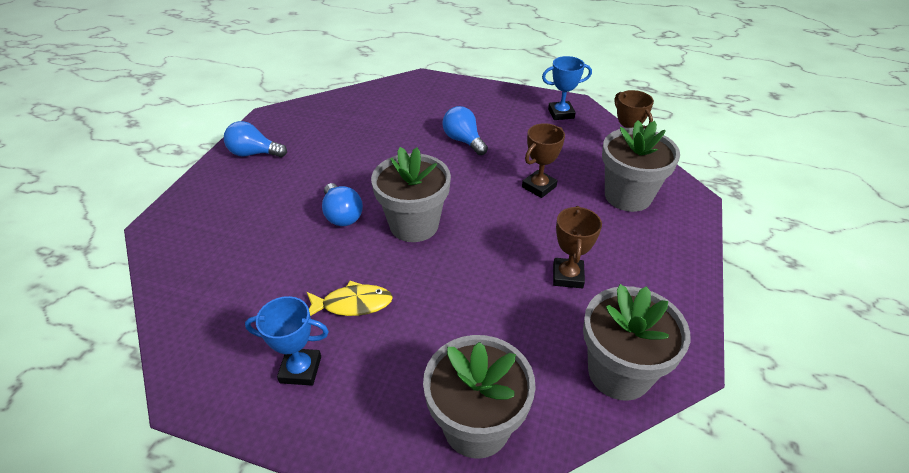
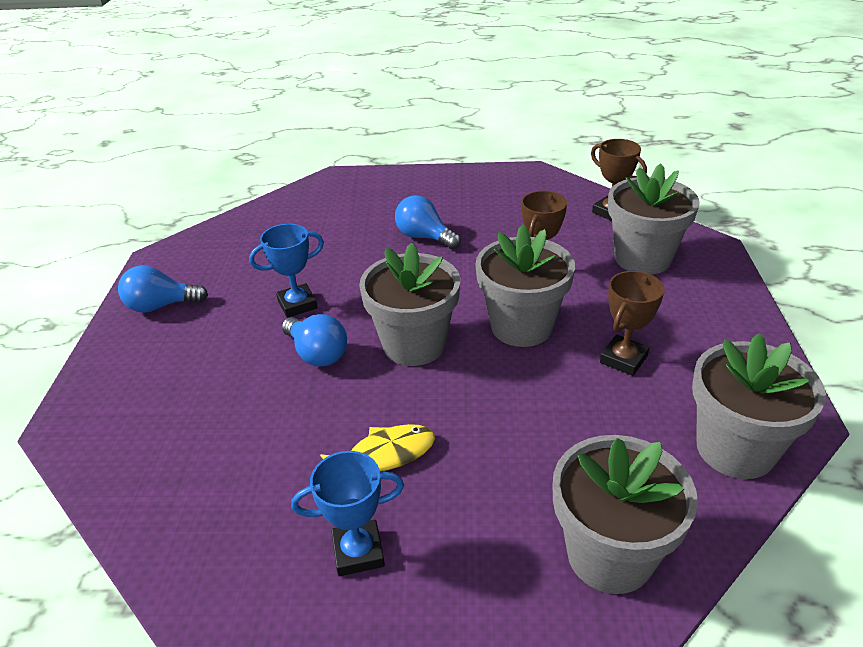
camera: 15 degrees left, 5 degrees down
blue trophy [542,56,592,120] -> blue trophy moved to [249,224,324,318]
brown trophy [553,206,602,288] -> brown trophy turned 45 degrees clockwise [600,271,664,376]
none -> grey flower pot [475,224,575,347]

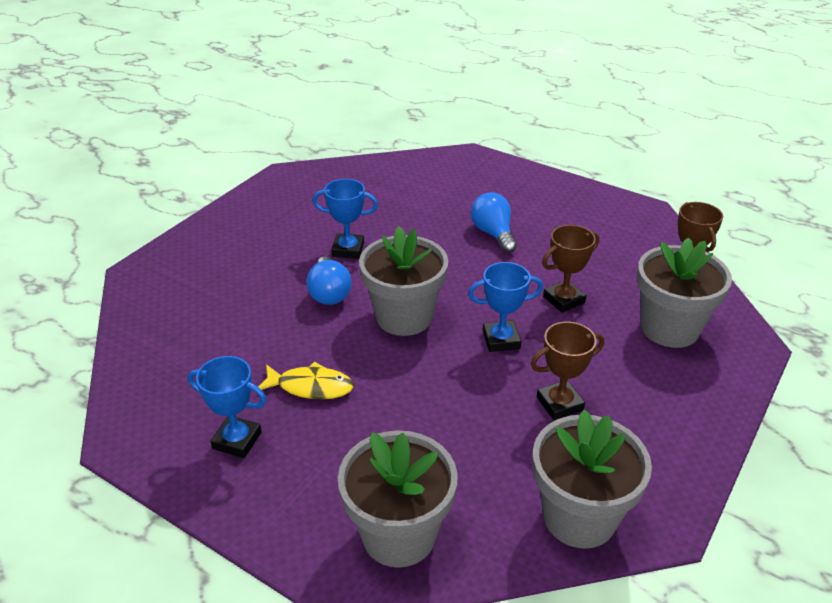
camera: 30 degrees right, 0 degrees up
blue light bulb [118,265,208,313] -> none
grey flower pot [475,224,575,347] -> blue trophy [468,262,543,352]

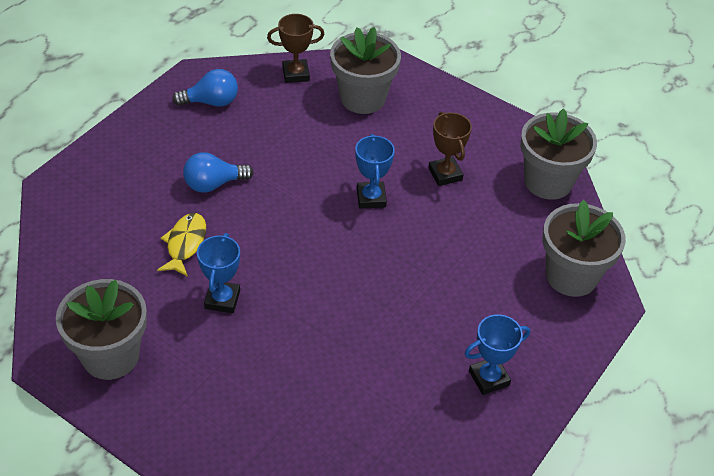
camera: 90 degrees left, 10 degrees up
blue trophy [188,356,266,458] -> blue trophy turned 45 degrees clockwise [465,314,530,395]
yellow fish [258,361,354,399] -> yellow fish moved to [157,213,206,277]
blue light bulb [307,256,352,305] -> blue light bulb moved to [172,69,238,107]
grey flower pot [359,226,448,336] -> grey flower pot moved to [56,279,147,380]
brown trophy [542,225,599,313] -> none

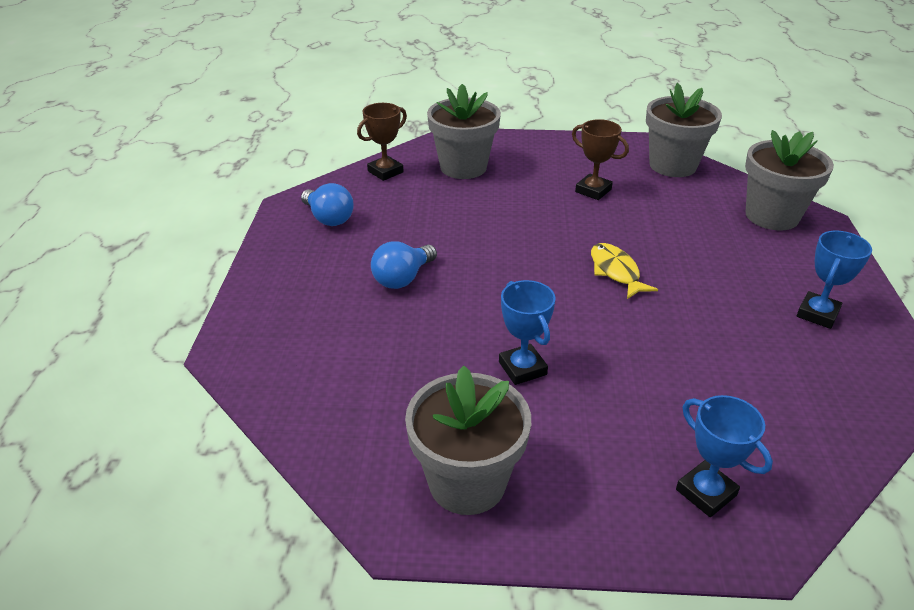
camera: 30 degrees left, 10 degrees down
yellow fish [157,213,206,277] -> yellow fish moved to [591,243,658,299]
blue light bulb [172,69,238,107] -> blue light bulb turned 90 degrees clockwise [301,183,354,226]
blue trophy [355,134,395,209] -> blue trophy moved to [676,395,773,517]

